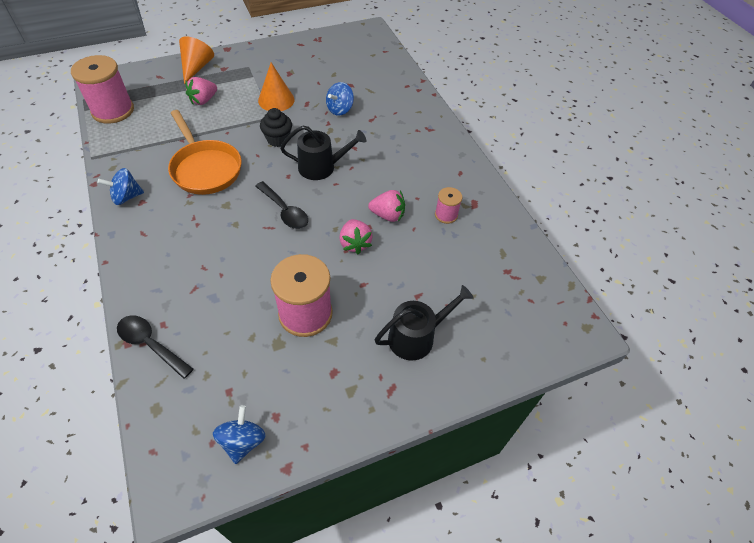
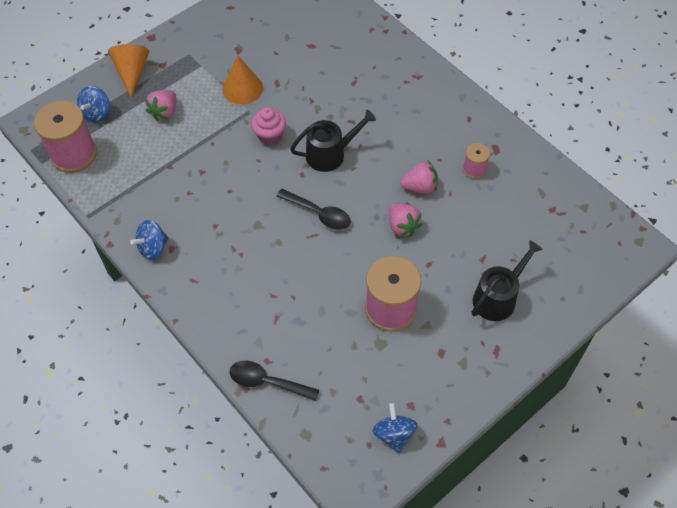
camera: 15 degrees left, 5 degrees up
orange pan [168,110,242,195] -> none
black cupcake [260,108,292,147] -> pink cupcake [251,107,286,145]
blue spinning top [326,82,354,116] -> blue spinning top moved to [77,86,110,122]

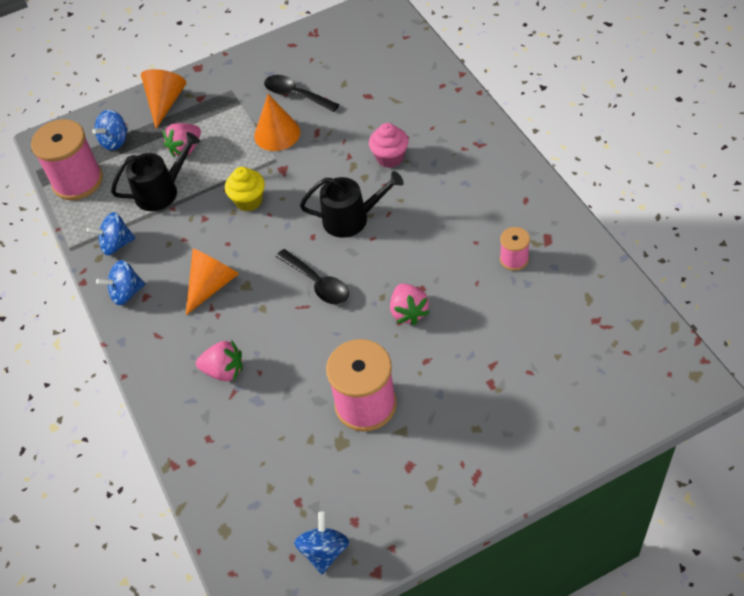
camera: 20 degrees right, 5 degrees down
black spoon [229,361,320,401] -> black spoon moved to [264,75,340,112]
pink cupcake [251,107,286,145] -> pink cupcake moved to [369,123,408,168]
pink strawberry [400,161,438,194] -> pink strawberry moved to [196,341,243,381]
black watering can [472,240,543,321] -> black watering can moved to [111,132,200,211]
none -> blue spinning top [87,212,135,255]
none -> orange cone [186,248,239,315]
none -> yellow cupcake [225,167,265,211]

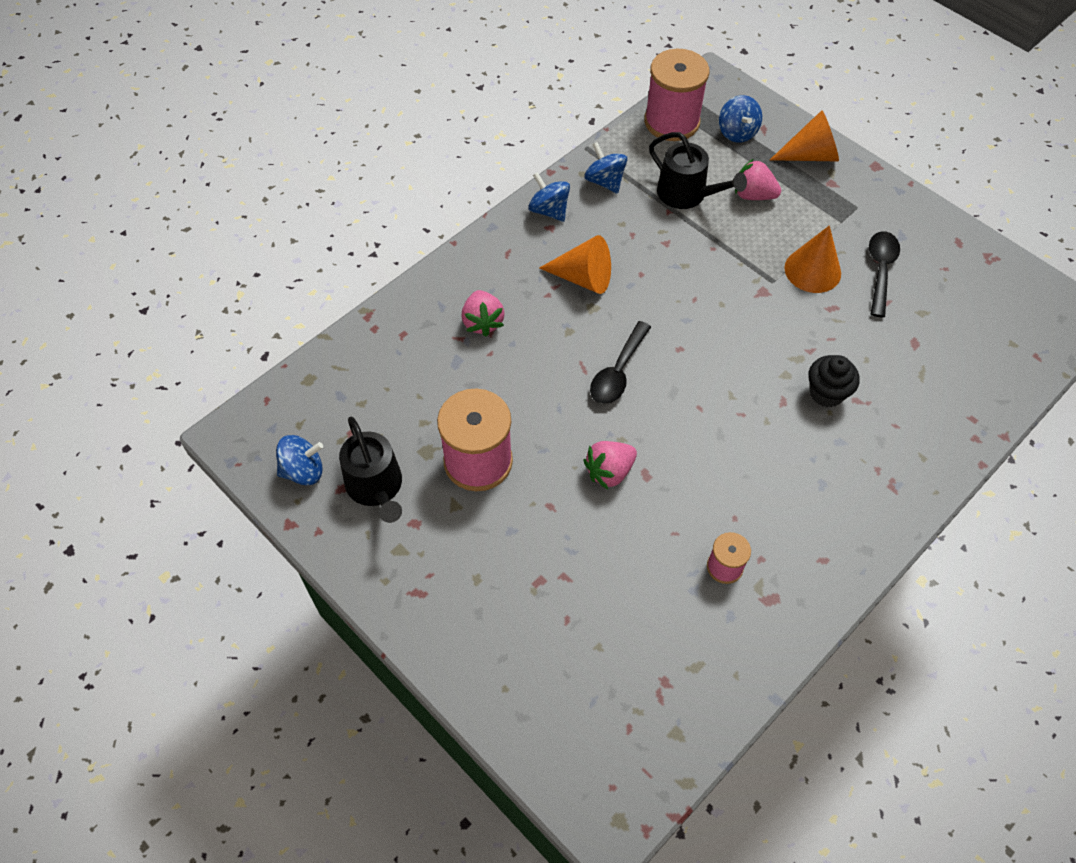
camera: 65 degrees right, 5 degrees up
blue spinning top [92,110,128,151] -> blue spinning top turned 120 degrees counterclockwise [719,95,762,143]
yellow cupcake [225,167,265,211] -> none
black watering can [300,171,404,238] -> black watering can moved to [339,417,402,523]
pink cupcake [369,123,408,168] -> black cupcake [808,355,859,407]

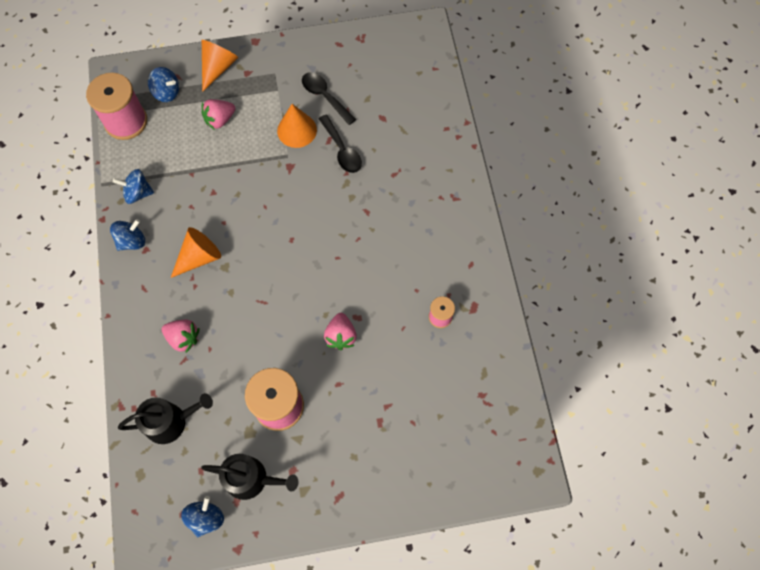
camera: 55 degrees left, 10 degrees up
blue spinning top [528,172,570,222] -> blue spinning top turned 150 degrees clockwise [110,219,145,251]
black spoon [590,321,651,404] -> black spoon moved to [319,115,362,173]
black watering can [649,132,747,209] -> black watering can moved to [118,393,213,444]
black cupcake [808,355,859,407] -> none

